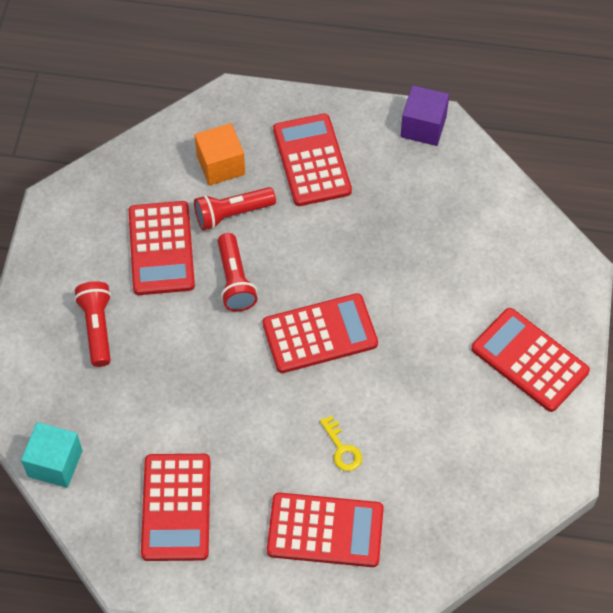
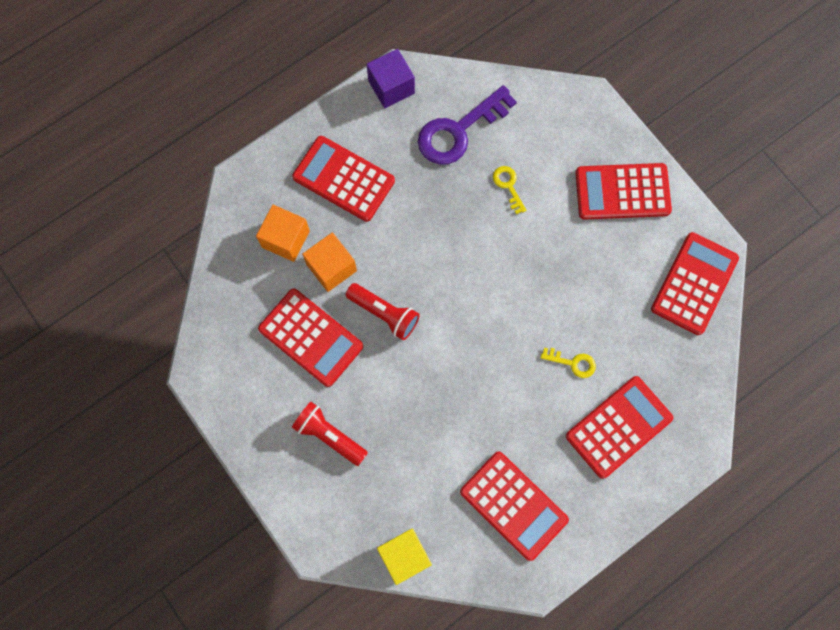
camera: 45 degrees left, 15 degrees up
turquoise cube [21,422,83,488] -> yellow cube [377,528,432,585]
red flashlight [194,187,276,230] -> orange cube [302,232,357,292]
red calculator [262,293,378,373] -> red calculator moved to [651,232,739,335]
none -> purple key [418,85,517,165]
none -> yellow key [493,166,526,214]

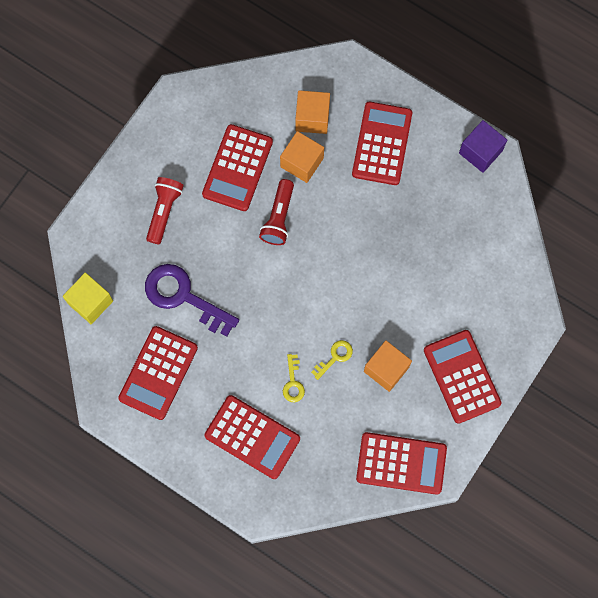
camera: 70 degrees right, 0 degrees up
purple key [418,85,517,165] -> purple key moved to [145,264,239,337]
yellow key [493,166,526,214] -> yellow key moved to [311,340,353,380]
none -> orange cube [364,340,412,392]

